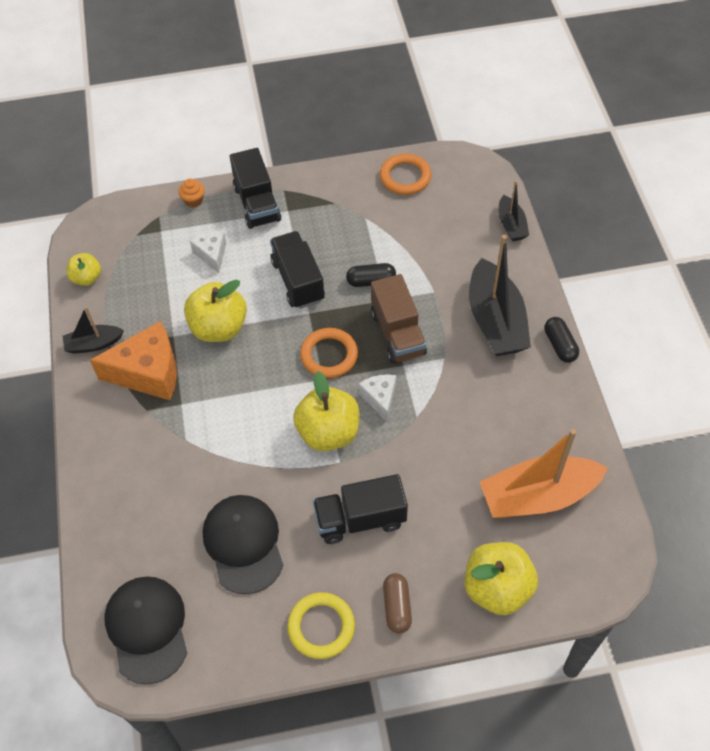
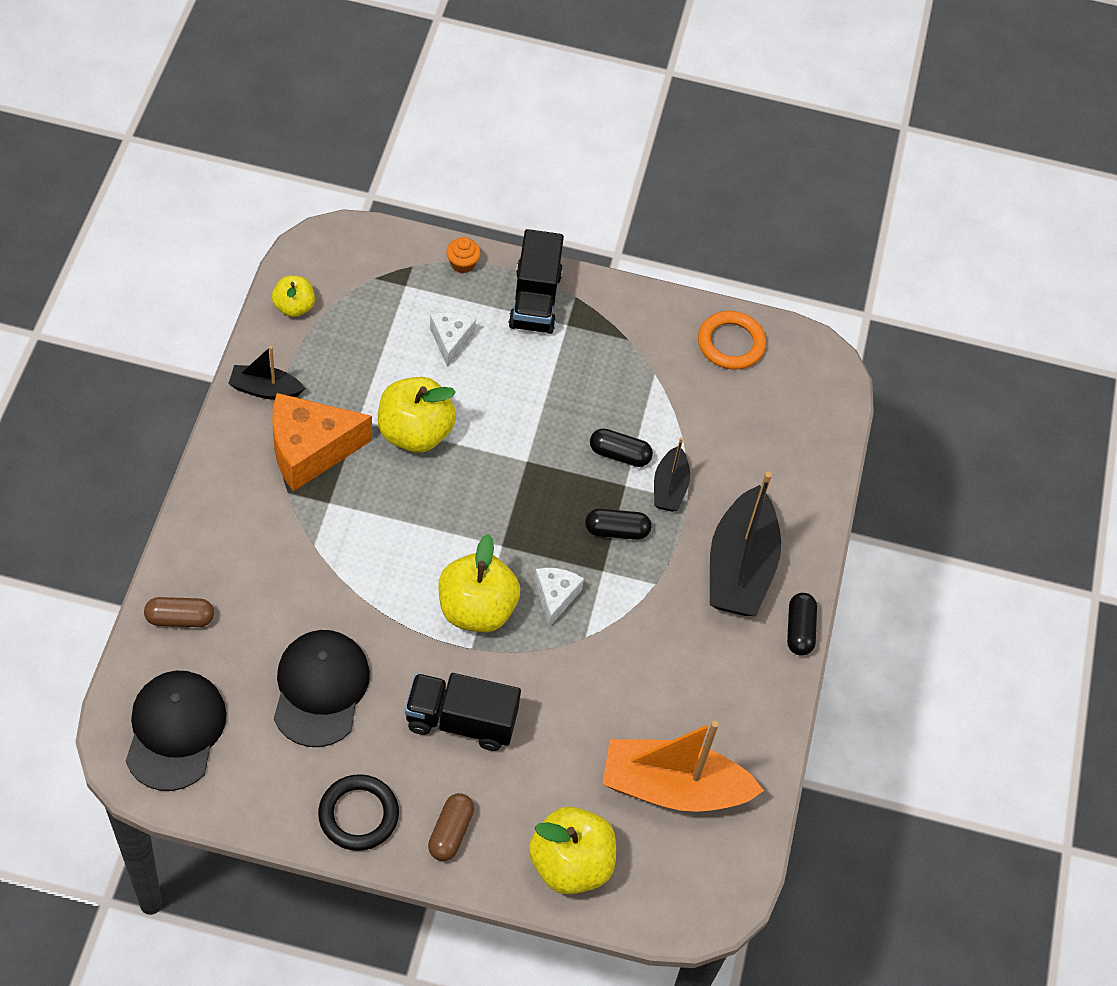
camera: 15 degrees right, 0 degrees up
orange cheese [90,321,177,400] -> orange cheese turned 150 degrees clockwise [272,393,372,491]
black truck [270,231,325,309] -> none
yellow ring [287,592,355,659] -> black ring [318,774,399,851]
orange ring [300,328,358,378] -> none
brown truck [371,274,427,363] -> black capsule [585,509,651,540]
black boat [498,181,529,241] -> black boat moved to [654,438,690,512]
none -> brown capsule [144,597,214,627]

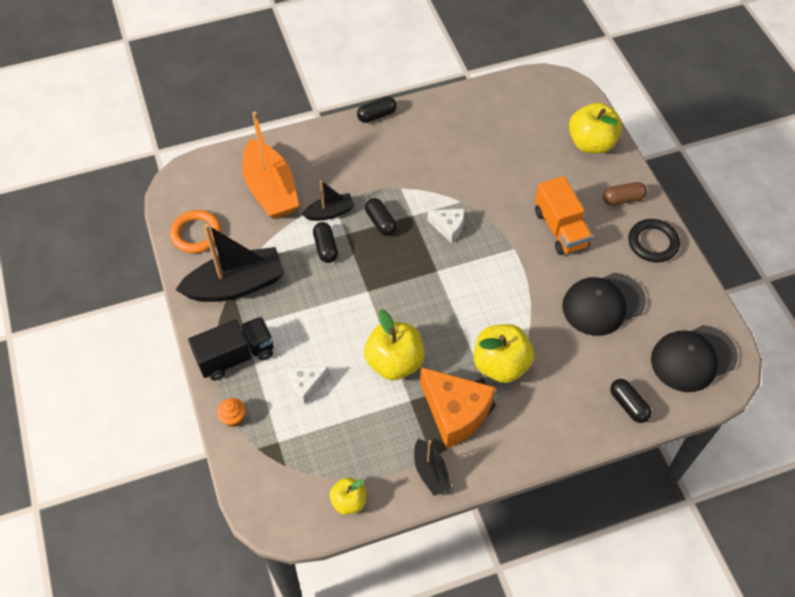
camera: 115 degrees left, 0 degrees up
brown capsule [144,597,214,627] -> black capsule [610,379,652,423]
black truck [405,673,521,751] -> orange truck [535,176,593,255]
yellow apple [438,534,520,633] -> yellow apple moved to [474,324,534,383]
white cheese [534,568,584,627] -> white cheese turned 135 degrees counterclockwise [427,209,464,243]
orange boat [603,721,764,812] -> orange boat moved to [242,111,299,219]
black boat [710,472,781,616] -> black boat moved to [176,224,284,302]

